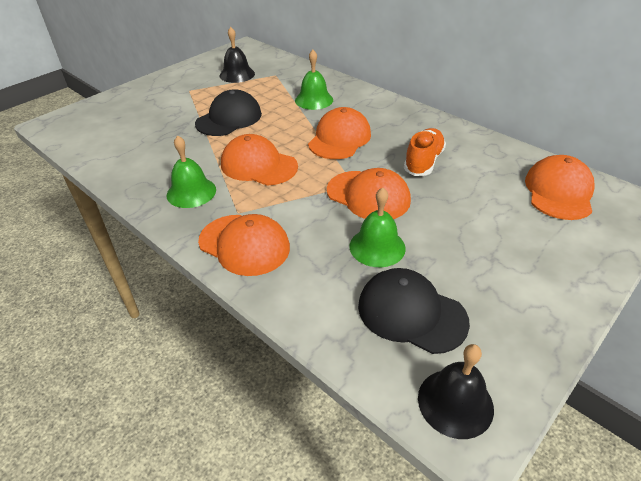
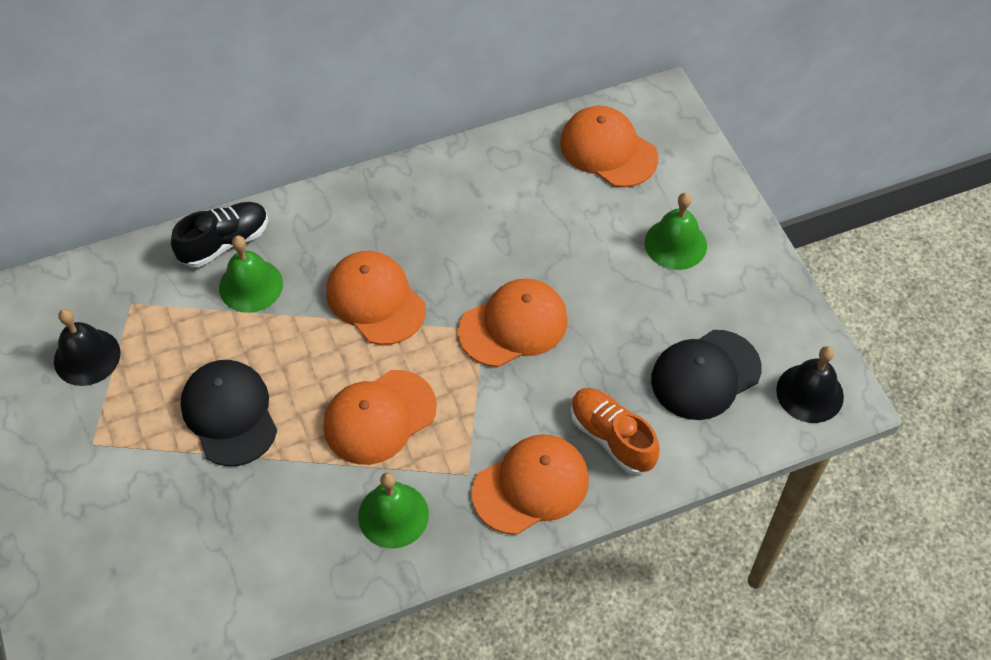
camera: 65 degrees left, 15 degrees up
green bell [349,188,406,267] -> green bell moved to [645,193,707,270]
orange shoe [404,128,446,176] -> orange shoe moved to [570,388,660,475]
none -> black shoe [171,202,268,267]

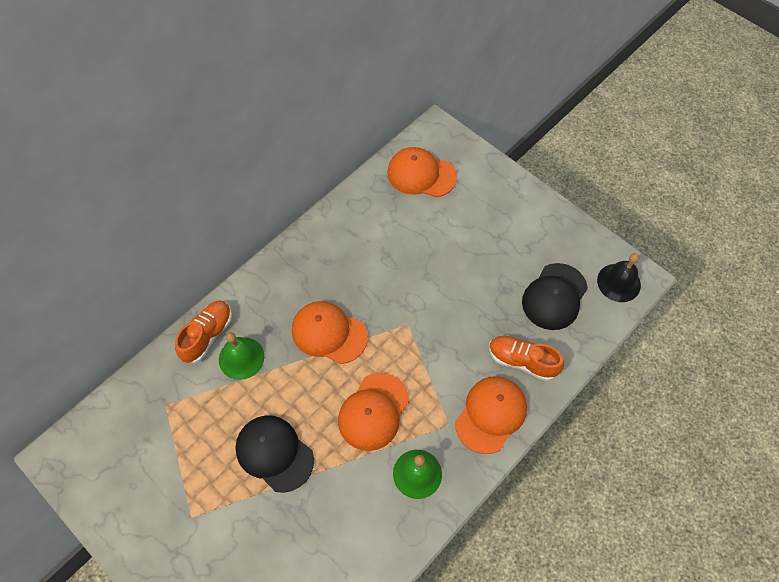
camera: 25 degrees left, 5 degrees up
black bell [54,309,120,386] -> none
black shoe [171,202,268,267] -> orange shoe [175,301,232,363]
orange cap [458,279,568,367] -> none
green bell [645,193,707,270] -> none

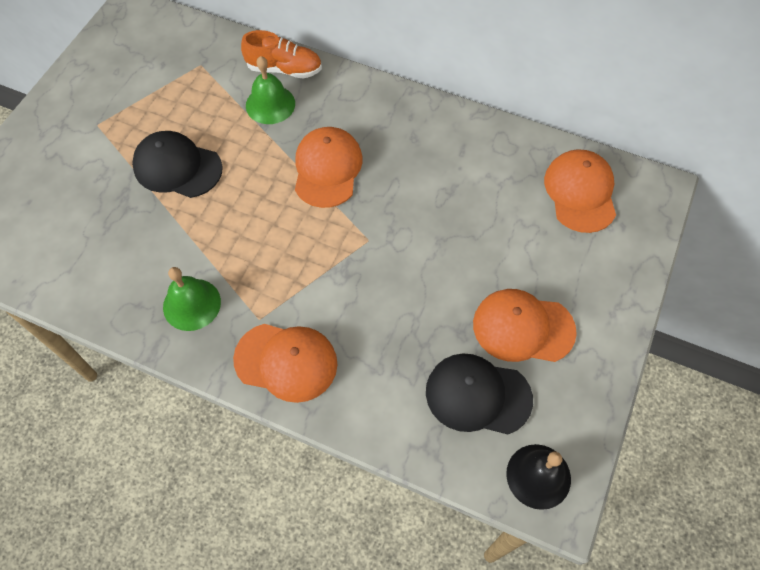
camera: 70 degrees right, 0 degrees up
black cap [235,415,314,493] -> black cap turned 90 degrees counterclockwise [132,131,223,198]
orange cap [338,373,409,451] -> orange cap moved to [473,289,577,362]
orange shoe [489,335,564,381] -> none

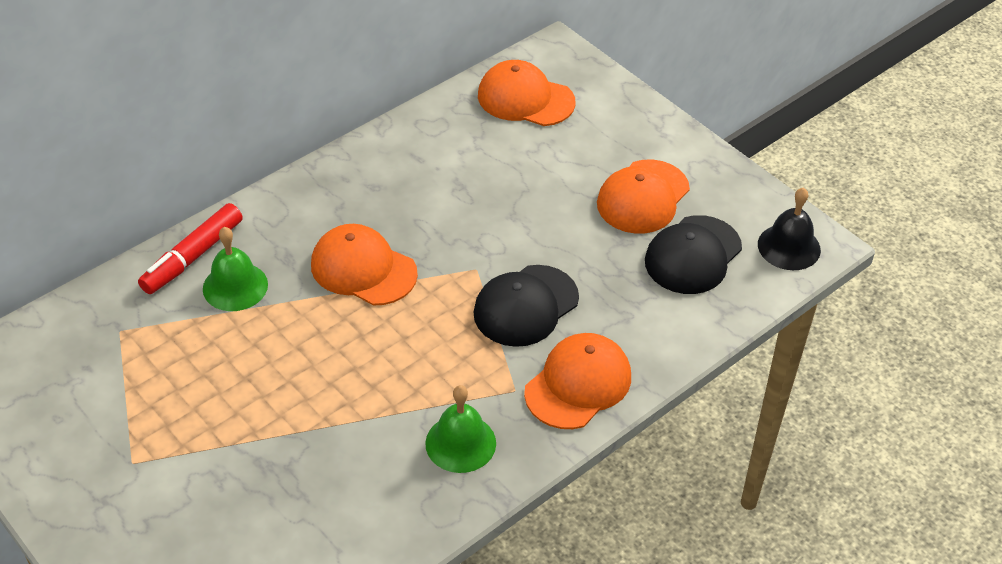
camera: 65 degrees left, 15 degrees down
black cap [132,131,223,198] -> black cap moved to [473,265,579,347]
orange shoe [241,30,322,79] -> red marker [138,203,243,294]

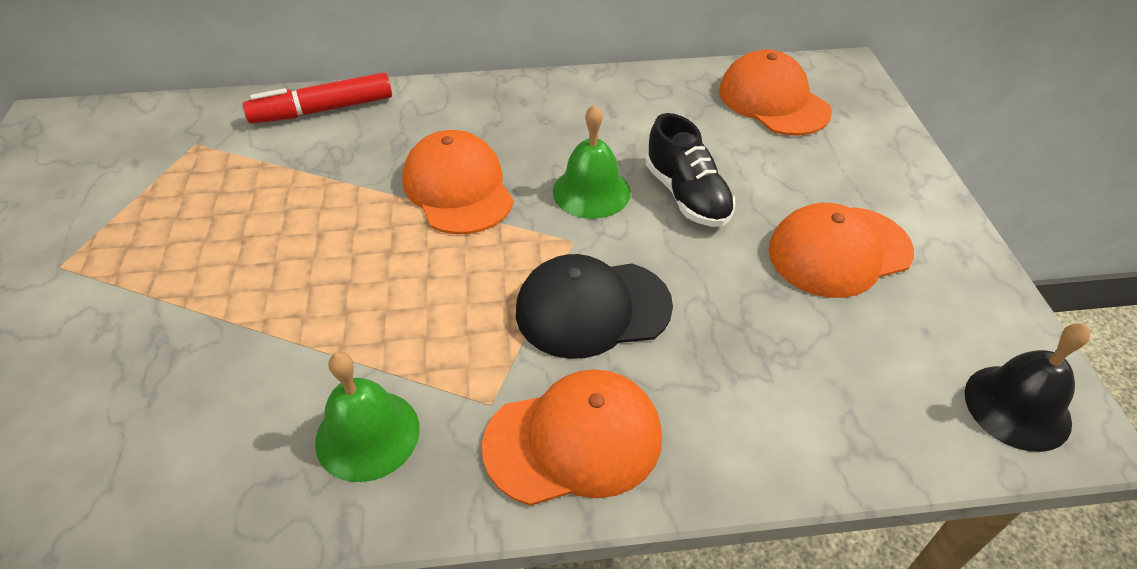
camera: 35 degrees right, 0 degrees up
green bell [203,227,268,311] -> green bell moved to [553,104,631,219]
black cap [645,215,742,294] -> none
none -> black shoe [645,113,735,227]

